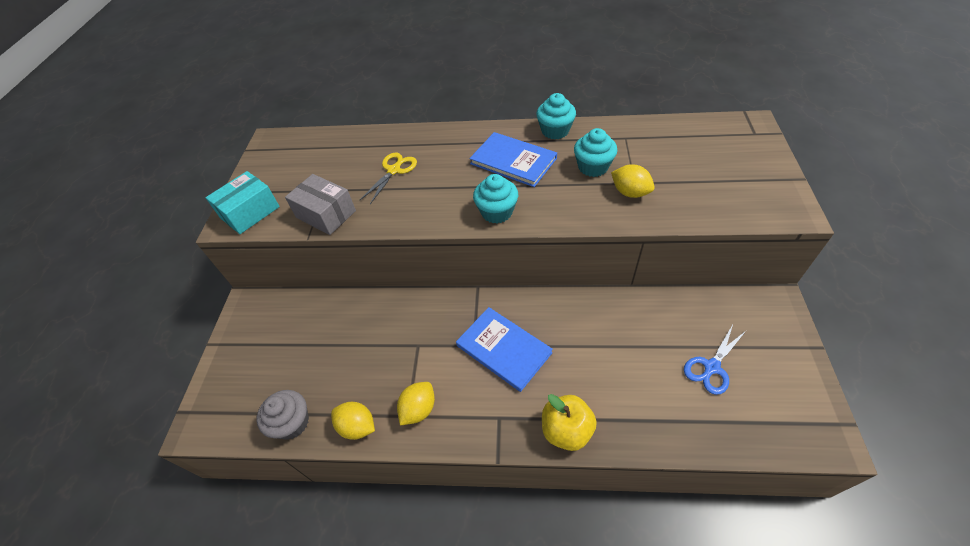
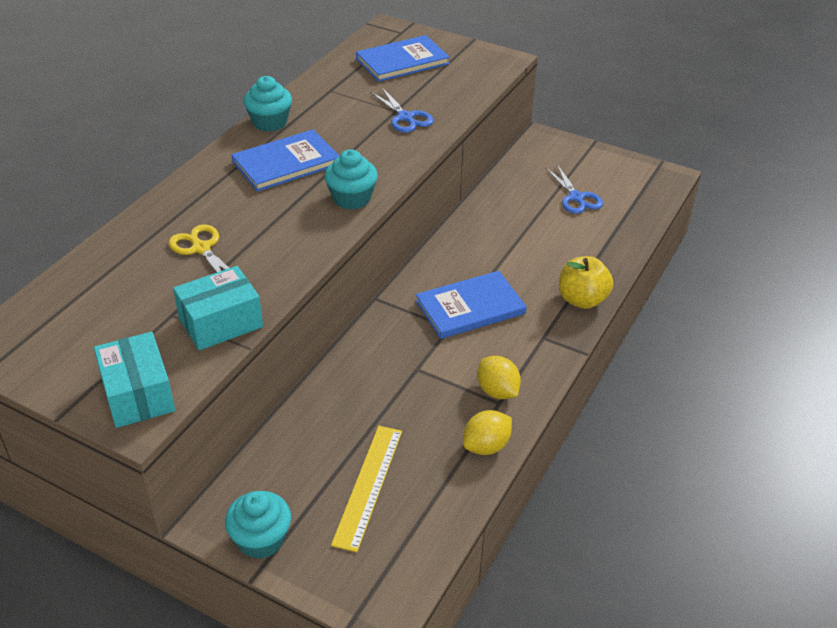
camera: 70 degrees left, 10 degrees down
grey cupcake [257,390,309,440] -> none
grey box [285,174,356,235] -> turquoise box [173,266,263,351]
turquoise cupcake [574,128,617,177] -> turquoise cupcake moved to [225,491,291,559]
yellow lemon [611,164,655,198] -> blue scissors [370,88,434,133]
none -> yellow ruler [331,426,402,552]
none -> blue book [356,35,450,82]

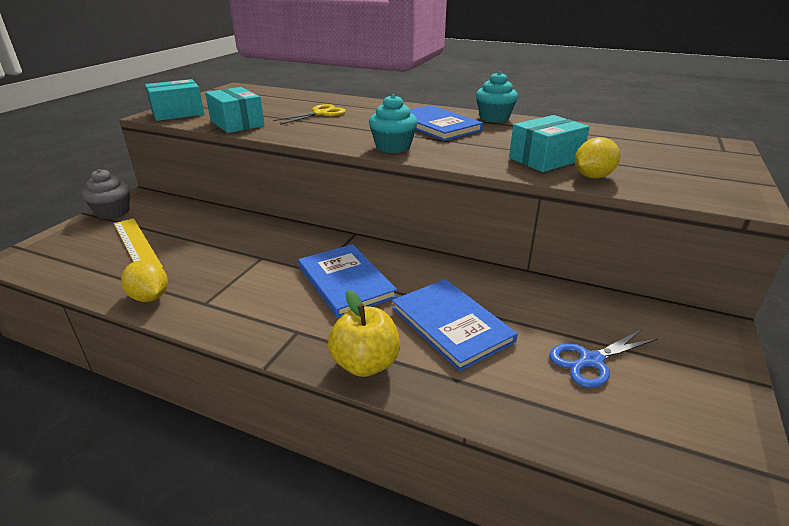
camera: 85 degrees right, 10 degrees down
turquoise cupcake [225,491,291,559] -> grey cupcake [82,169,130,219]
yellow ruler [331,426,402,552] -> yellow ruler turned 45 degrees clockwise [114,218,163,268]
blue book [356,35,450,82] -> blue book moved to [392,279,518,371]
blue scissors [370,88,434,133] -> turquoise box [509,115,590,172]
yellow lemon [477,356,521,399] -> yellow lemon moved to [575,137,620,179]

